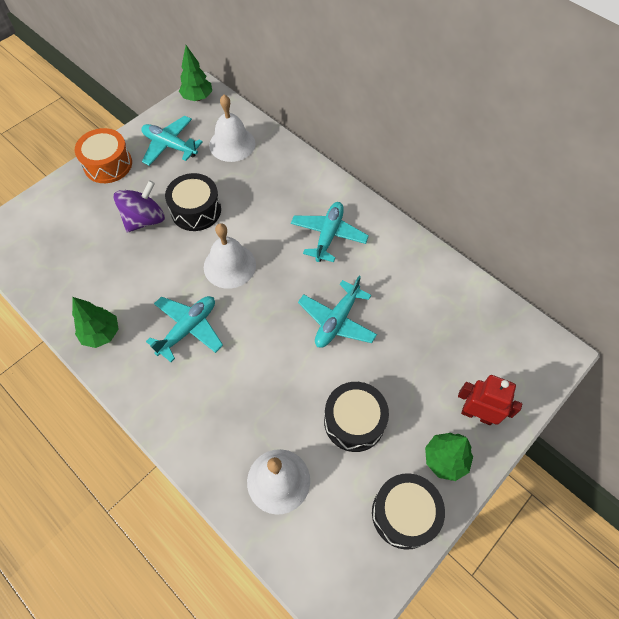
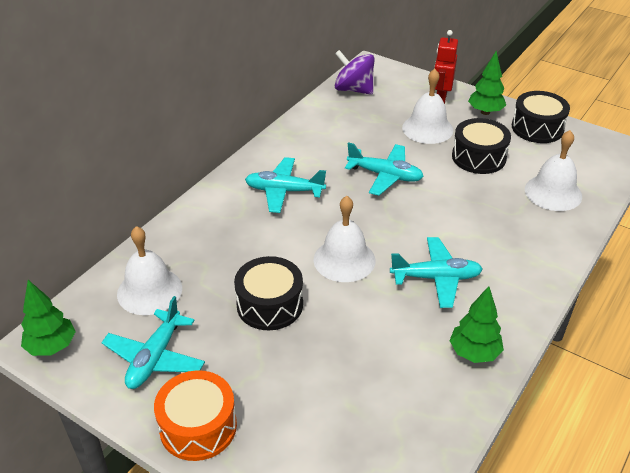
camera: 100 degrees left, 20 degrees down
purple spinning top [114,180,165,232] -> purple spinning top moved to [335,50,375,95]
turquoise plane [146,296,223,362] -> turquoise plane turned 150 degrees clockwise [390,237,483,308]
none -> white bell [402,69,453,144]

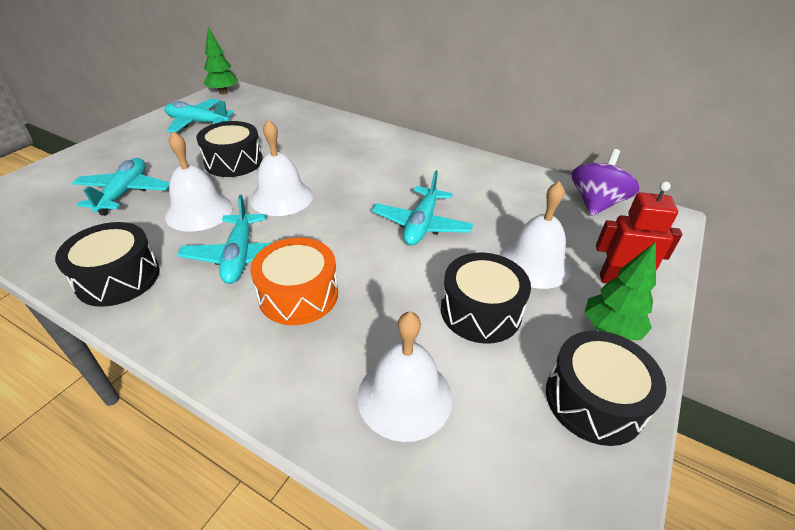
camera: 85 degrees right, 0 degrees up
white bell [117,226,182,315] -> white bell moved to [165,131,233,232]
orange drum [154,370,237,461] -> orange drum moved to [250,238,338,325]
turquoise plane [245,157,326,213] -> turquoise plane moved to [72,158,170,216]
green tree [450,286,504,363] -> black drum [55,222,160,307]

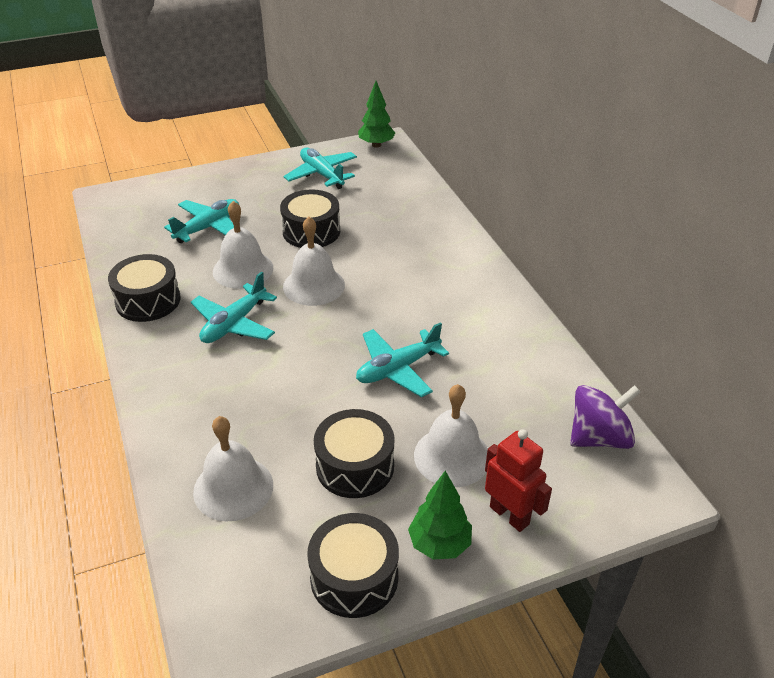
camera: 40 degrees right, 0 degrees up
orange drum [250,238,338,325] -> none

